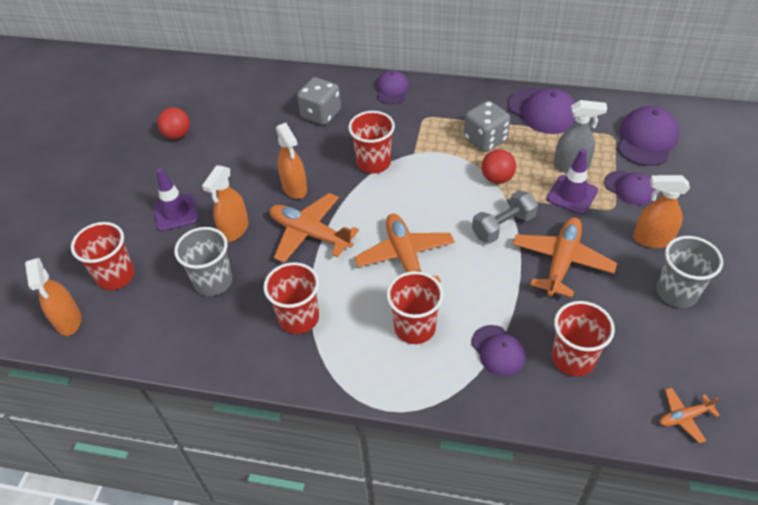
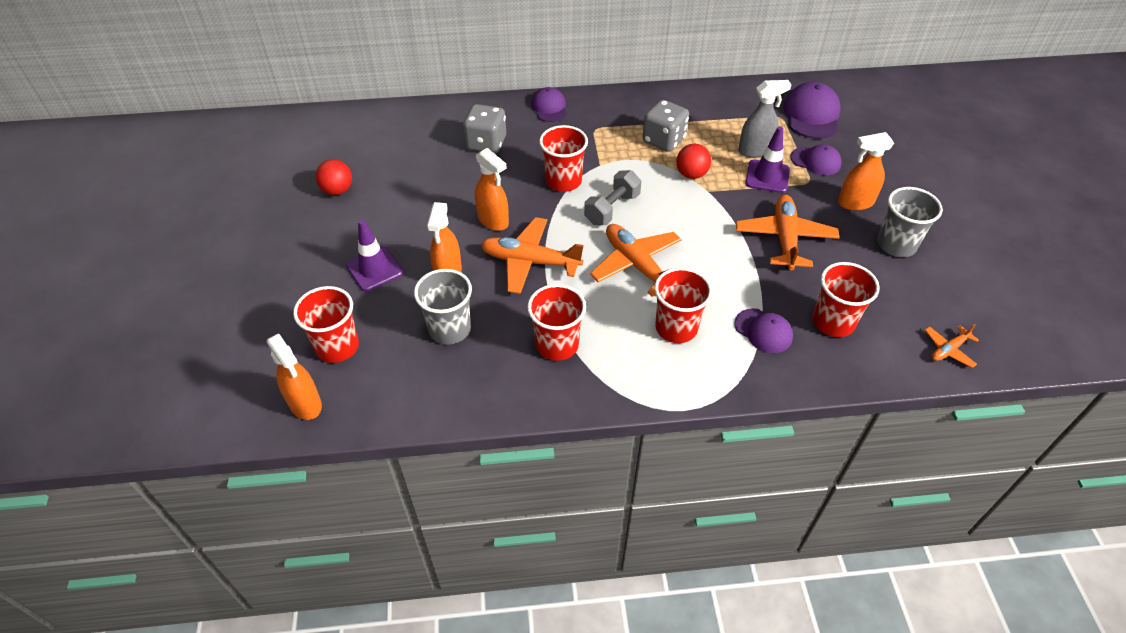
camera: 20 degrees left, 0 degrees up
grey dumbbell [472,190,538,243] -> grey dumbbell moved to [584,170,641,225]
purple cap [508,88,575,134] -> none

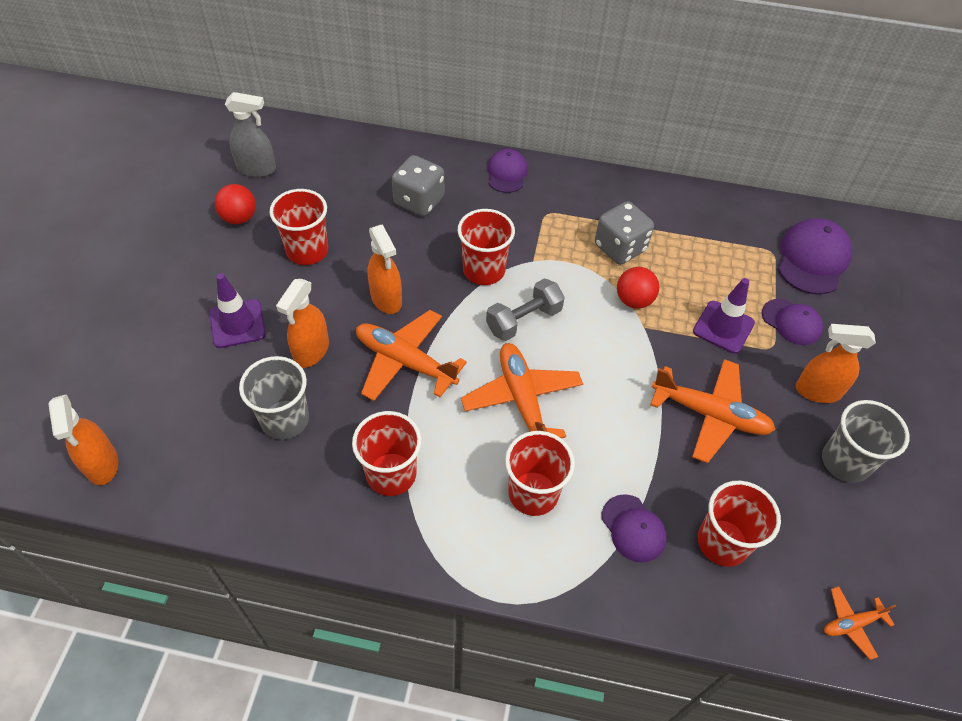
camera: 15 degrees right, 5 degrees up
red cup [293,286,359,363] -> red cup moved to [269,189,328,265]
orange plane [736,195,840,271] -> orange plane turned 90 degrees clockwise [650,359,775,463]
grey spray bottle [738,80,791,158] -> grey spray bottle moved to [225,92,276,177]

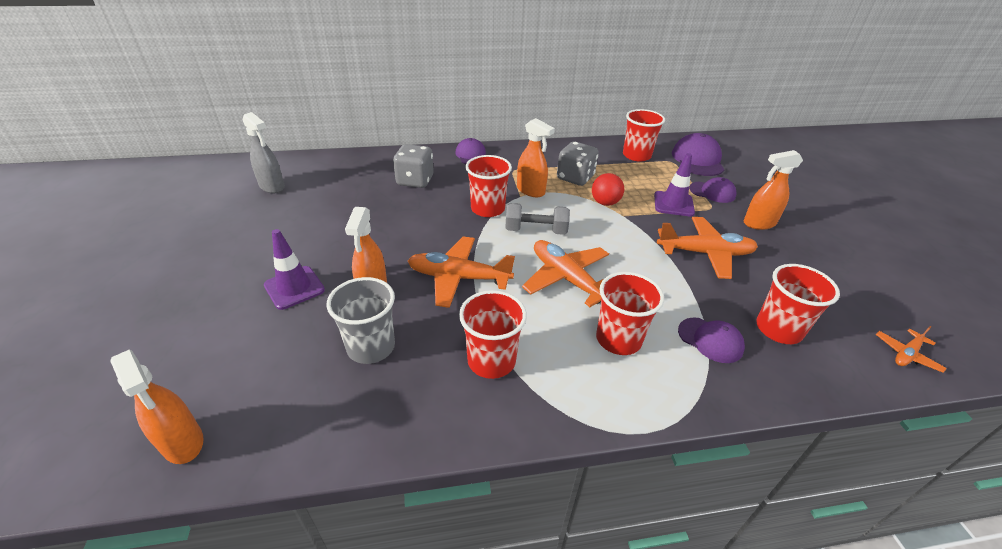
camera: 20 degrees left, 15 degrees down
red ball [215,184,256,224] -> none
grey spray bottle [225,92,276,177] -> grey spray bottle turned 60 degrees clockwise [243,112,285,193]
red cup [269,189,328,265] -> red cup moved to [623,109,665,162]
orange spray bottle [368,225,402,314] -> orange spray bottle moved to [517,118,555,197]
grey dumbbell [486,278,565,341] -> grey dumbbell turned 60 degrees clockwise [506,203,570,235]
grey cup [822,400,910,483] -> none

